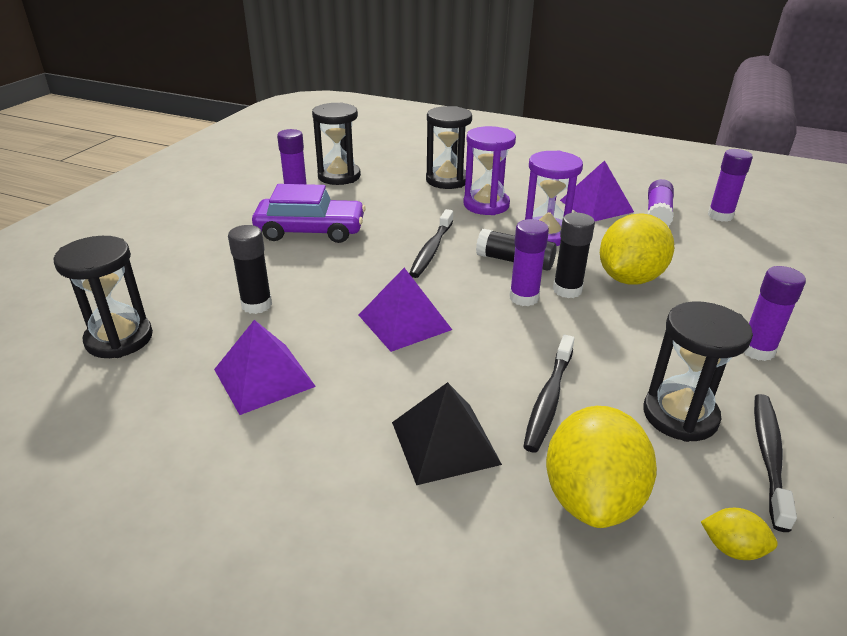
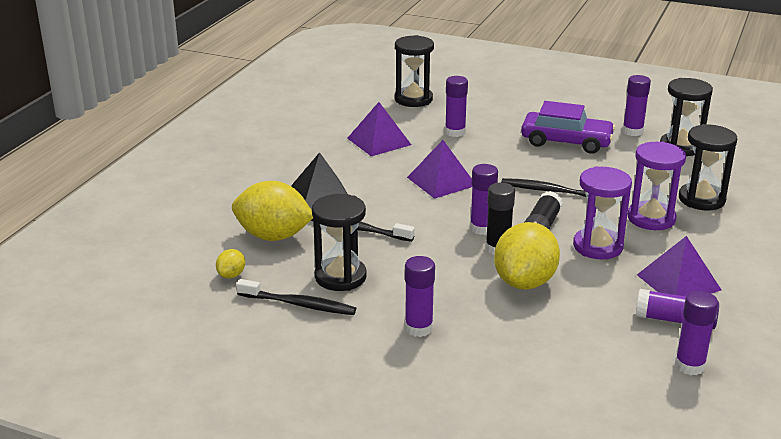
camera: 90 degrees right, 5 degrees down
black glue stick [228,225,272,314] -> purple glue stick [445,76,468,137]
purple car [252,184,366,243] -> purple car turned 75 degrees counterclockwise [521,101,616,154]
yellow lemon [600,213,674,285] -> yellow lemon turned 75 degrees clockwise [494,222,560,290]

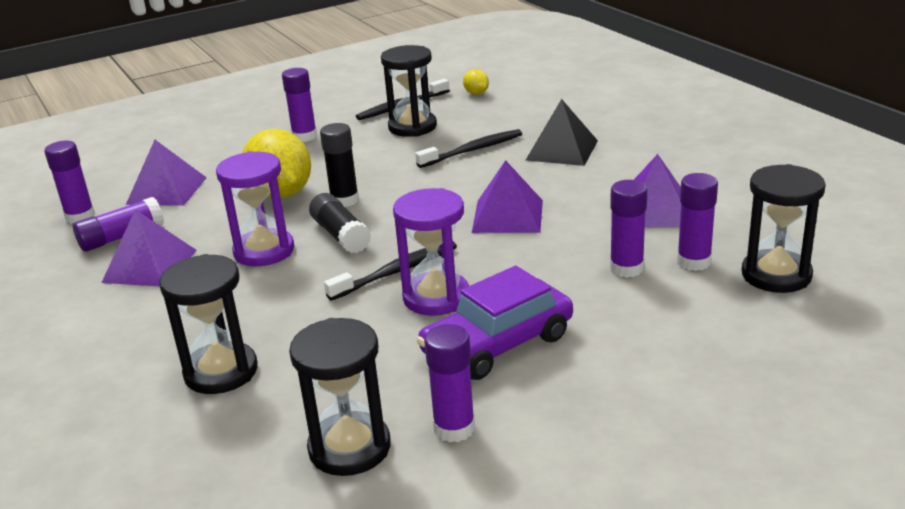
camera: 130 degrees right, 0 degrees up
yellow lemon [232,181,313,241] -> none
purple glue stick [470,164,498,235] -> purple glue stick moved to [677,173,718,271]
purple hourglass [628,141,686,230] -> purple hourglass moved to [393,188,469,316]
none -> purple pyramid [126,140,207,206]

